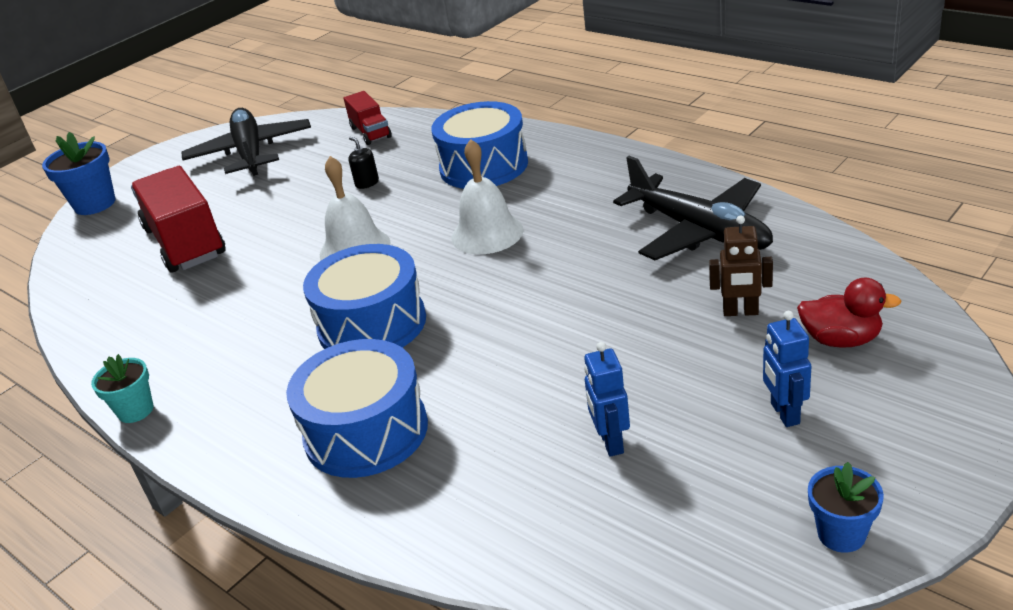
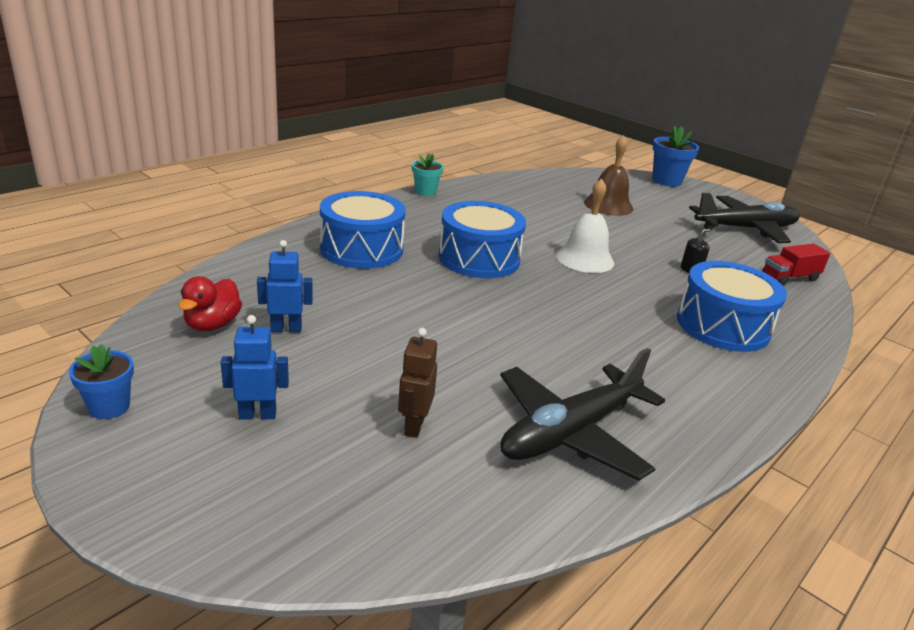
camera: 85 degrees right, 5 degrees down
red truck [131,166,226,273] -> brown bell [584,135,633,216]
white bell [452,139,524,254] -> none
red duck [797,277,901,348] -> red duck moved to [179,276,242,331]

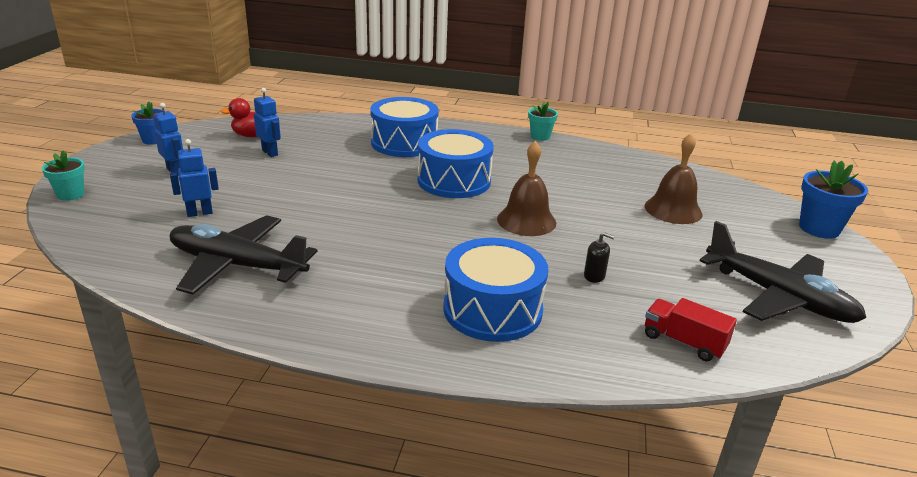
camera: 60 degrees right, 0 degrees up
brown robot [398,328,437,438] -> blue robot [170,139,219,217]
white bell [556,178,614,273] -> brown bell [497,141,556,236]
none -> turquoise flower pot [42,151,85,201]

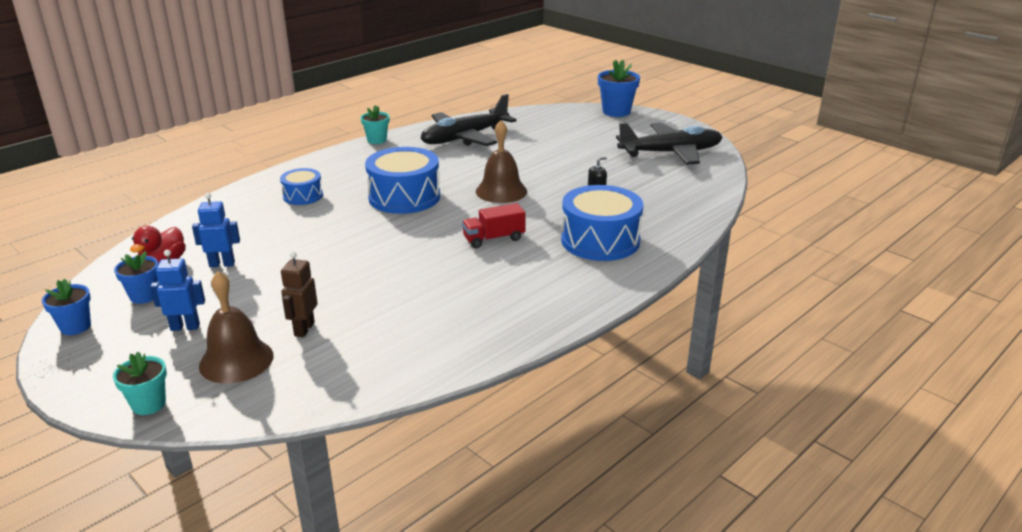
camera: 55 degrees left, 0 degrees up
blue robot [170,139,219,217] -> brown robot [281,251,318,337]
black plane [170,215,318,295] -> black plane moved to [421,94,517,146]
blue drum [370,97,439,157] -> blue drum [280,168,323,205], size x0.55
brown bell [645,133,702,224] -> brown bell moved to [199,271,273,383]
red truck [645,298,737,361] -> red truck moved to [462,203,526,248]
none -> blue flower pot [114,251,158,304]

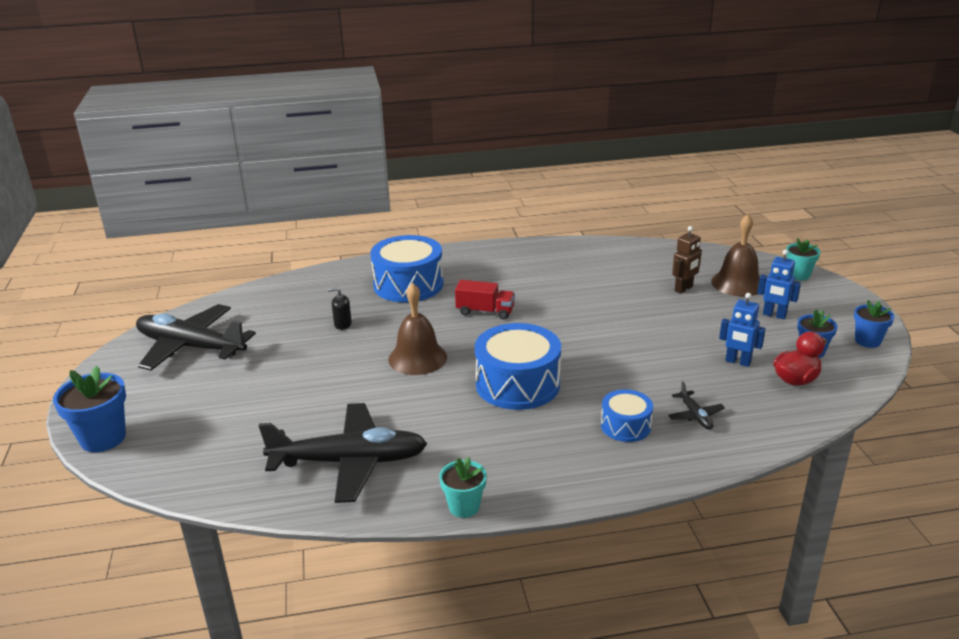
camera: 145 degrees left, 0 degrees up
none -> black plane [668,381,725,429]

